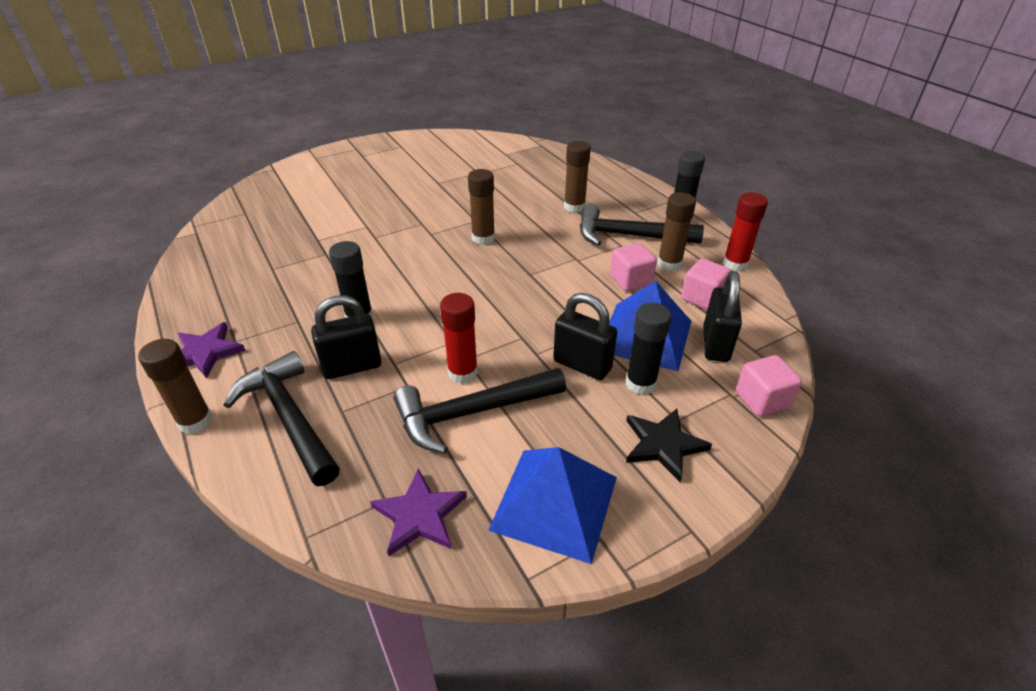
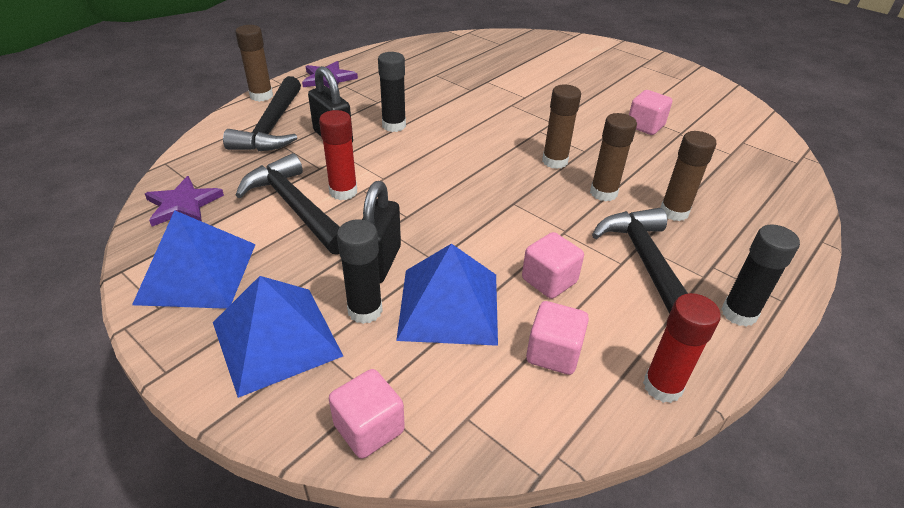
camera: 70 degrees right, 0 degrees up
black hammer [224,351,340,486] -> black hammer turned 150 degrees clockwise [223,76,301,151]
black star [626,409,712,482] -> blue pyramid [213,276,343,398]
brown glue stick [657,192,696,271] -> brown glue stick moved to [590,113,637,201]
black padlock [703,271,742,362] -> none
none -> pink cube [629,90,672,135]

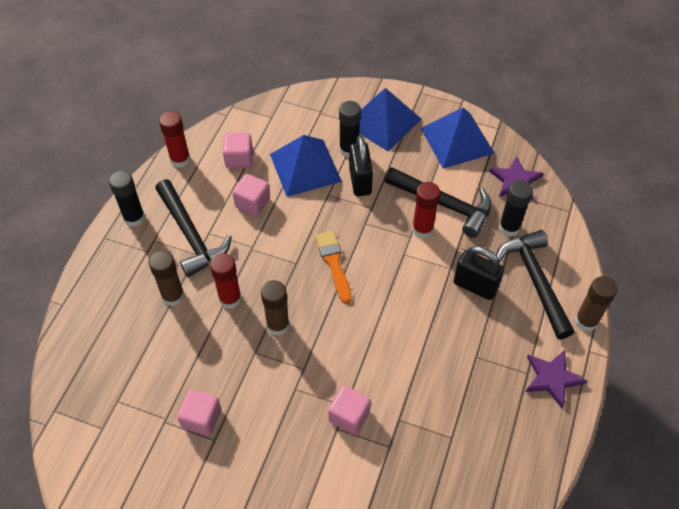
camera: 160 degrees right, 15 degrees up
pink cube [329,369,405,459] -> pink cube moved to [328,385,371,435]
black glue stick [378,52,406,132] -> black glue stick moved to [499,180,533,237]
brown glue stick [590,113,637,201] -> red glue stick [210,253,242,309]
none -> orange brush [315,231,351,304]

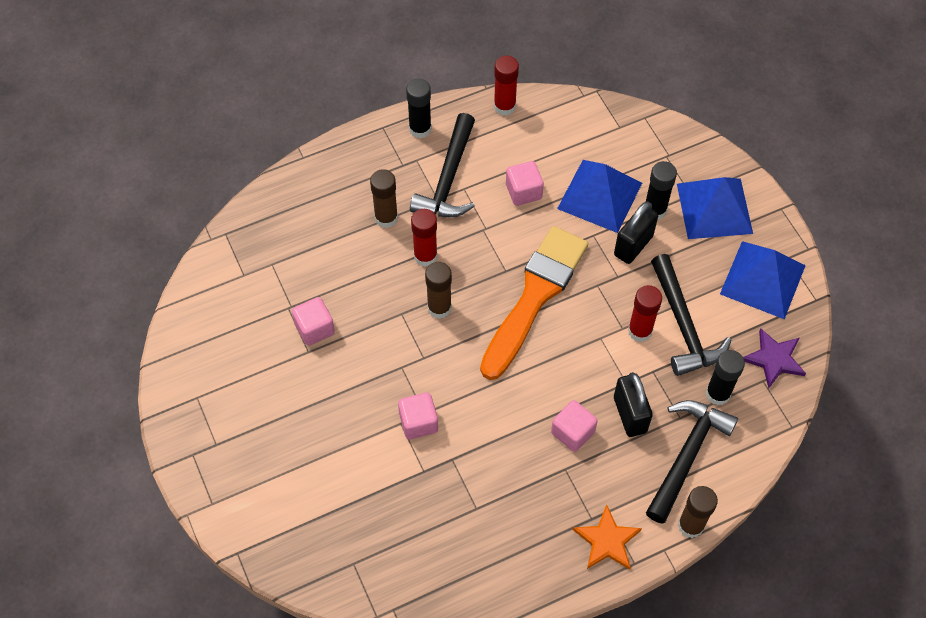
camera: 45 degrees right, 5 degrees up
pink cube [223,133,253,169] -> pink cube moved to [551,400,598,452]
orange brush [315,231,351,304] -> orange brush [480,226,588,380], size x1.96
purple star [525,350,587,408] -> orange star [573,504,642,570]

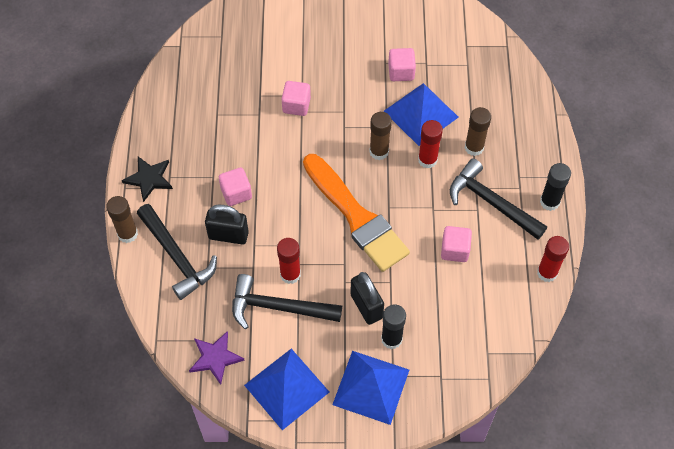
camera: 115 degrees right, 0 degrees up
blue pyramid [557,160,642,233] -> blue pyramid moved to [384,83,459,146]
orange star [573,504,642,570] -> black star [122,157,173,202]
black glue stick [705,350,745,405] -> none

